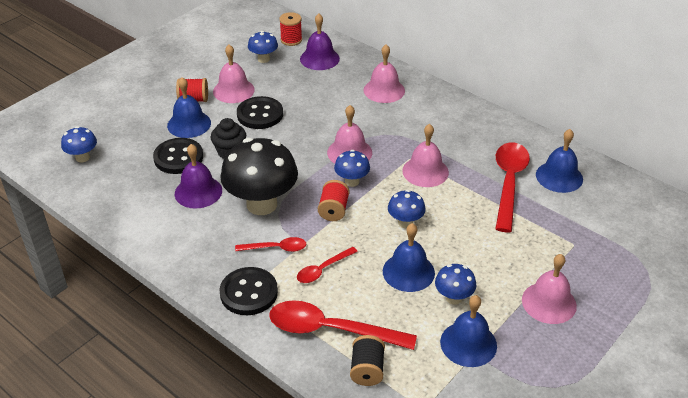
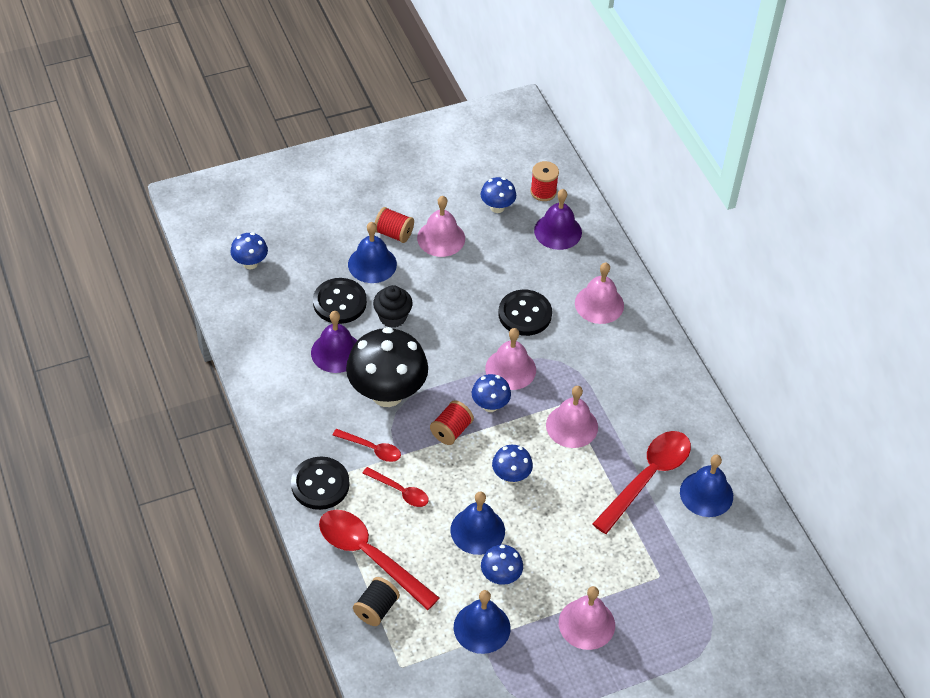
camera: 25 degrees right, 10 degrees up
black button [237,96,283,129] -> black button moved to [498,290,552,336]
red spoon [297,247,358,283] -> red spoon turned 135 degrees counterclockwise [363,467,429,507]

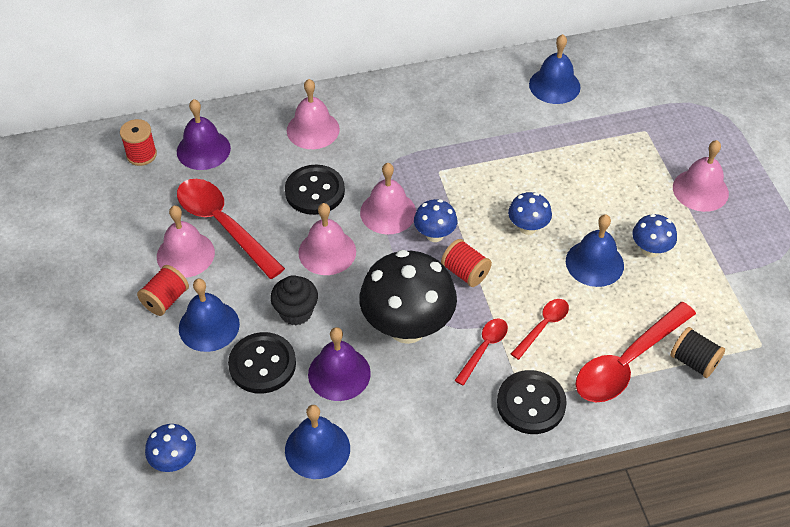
camera: 80 degrees left, 0 degrees up
blue bell [454,590,511,654] -> blue bell moved to [285,405,350,479]
blue mushroom [480,177,516,213] -> none
pink bell [546,386,598,448] -> pink bell moved to [298,203,356,275]
red spoon [593,431,691,534] -> red spoon moved to [177,179,285,279]

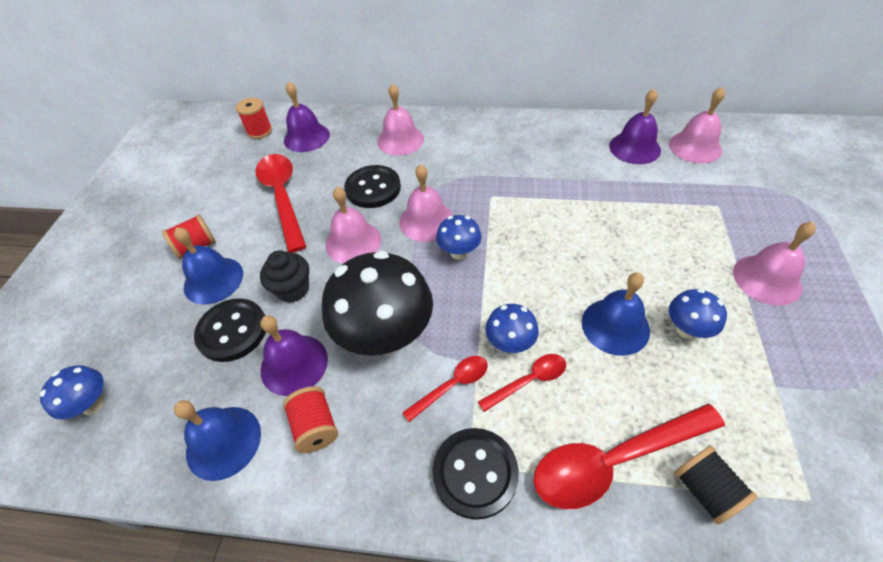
camera: 25 degrees right, 0 degrees up
pink bell [157,206,215,278] -> pink bell moved to [669,87,725,163]
red spool [441,239,492,287] -> red spool moved to [283,386,338,453]
blue mushroom [508,192,552,235] -> blue mushroom moved to [485,304,539,353]
blue bell [529,34,581,104] -> purple bell [609,89,661,164]

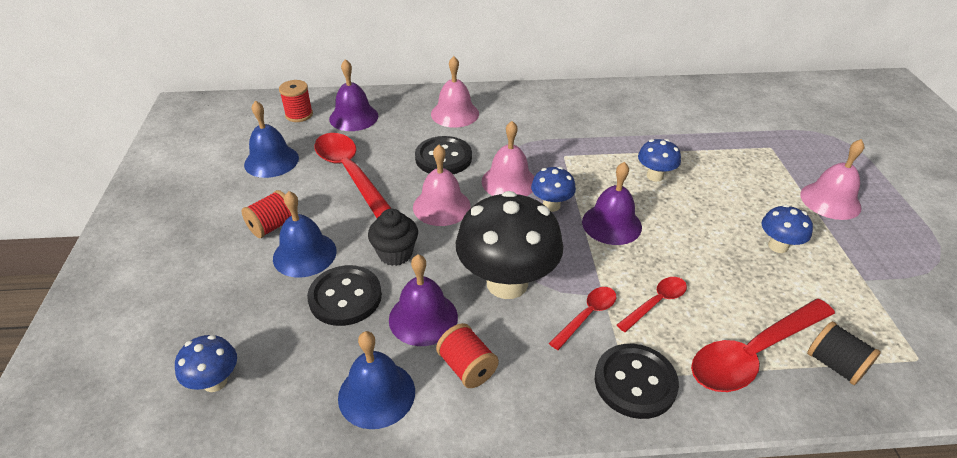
camera: 15 degrees left, 10 degrees down
blue mushroom [485,304,539,353] -> blue mushroom moved to [638,139,681,182]
blue bell [582,273,650,356] -> blue bell moved to [244,101,299,178]
purple bell [609,89,661,164] -> purple bell moved to [582,162,642,245]
pink bell [669,87,725,163] -> none

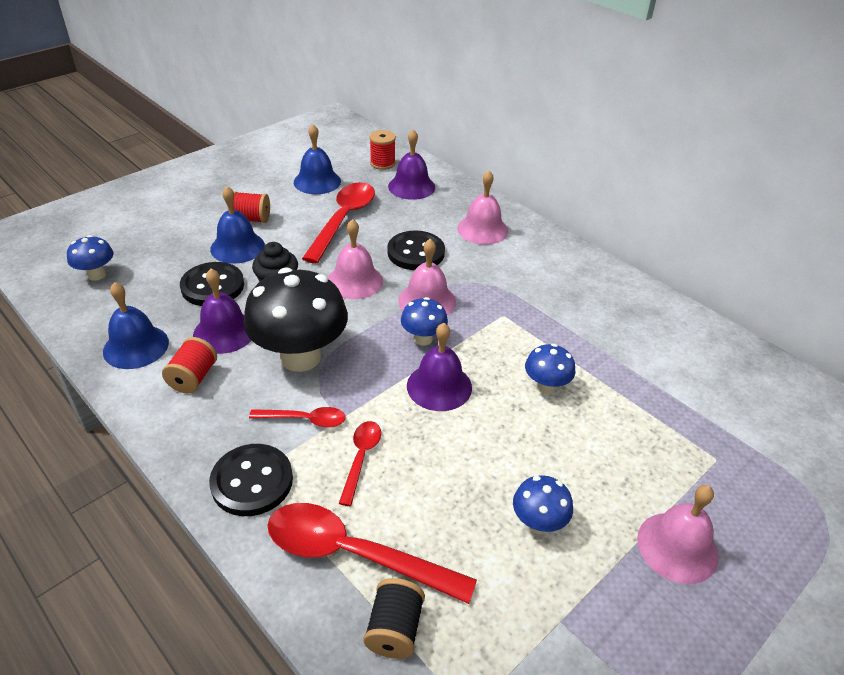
camera: 50 degrees right, 0 degrees up
red spoon [617,277,687,332] -> red spoon turned 90 degrees counterclockwise [339,421,381,506]

